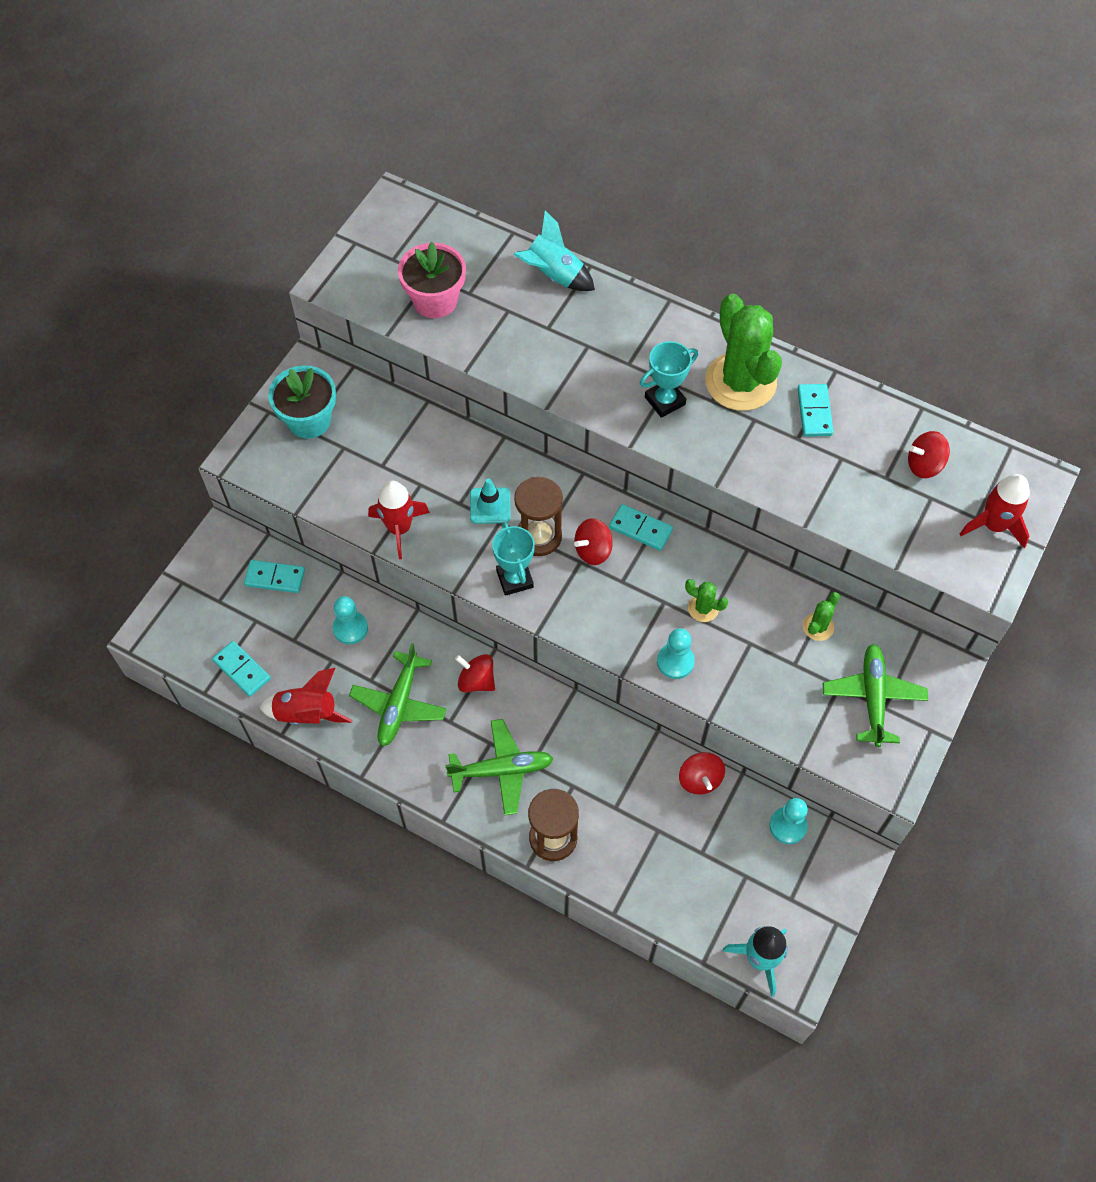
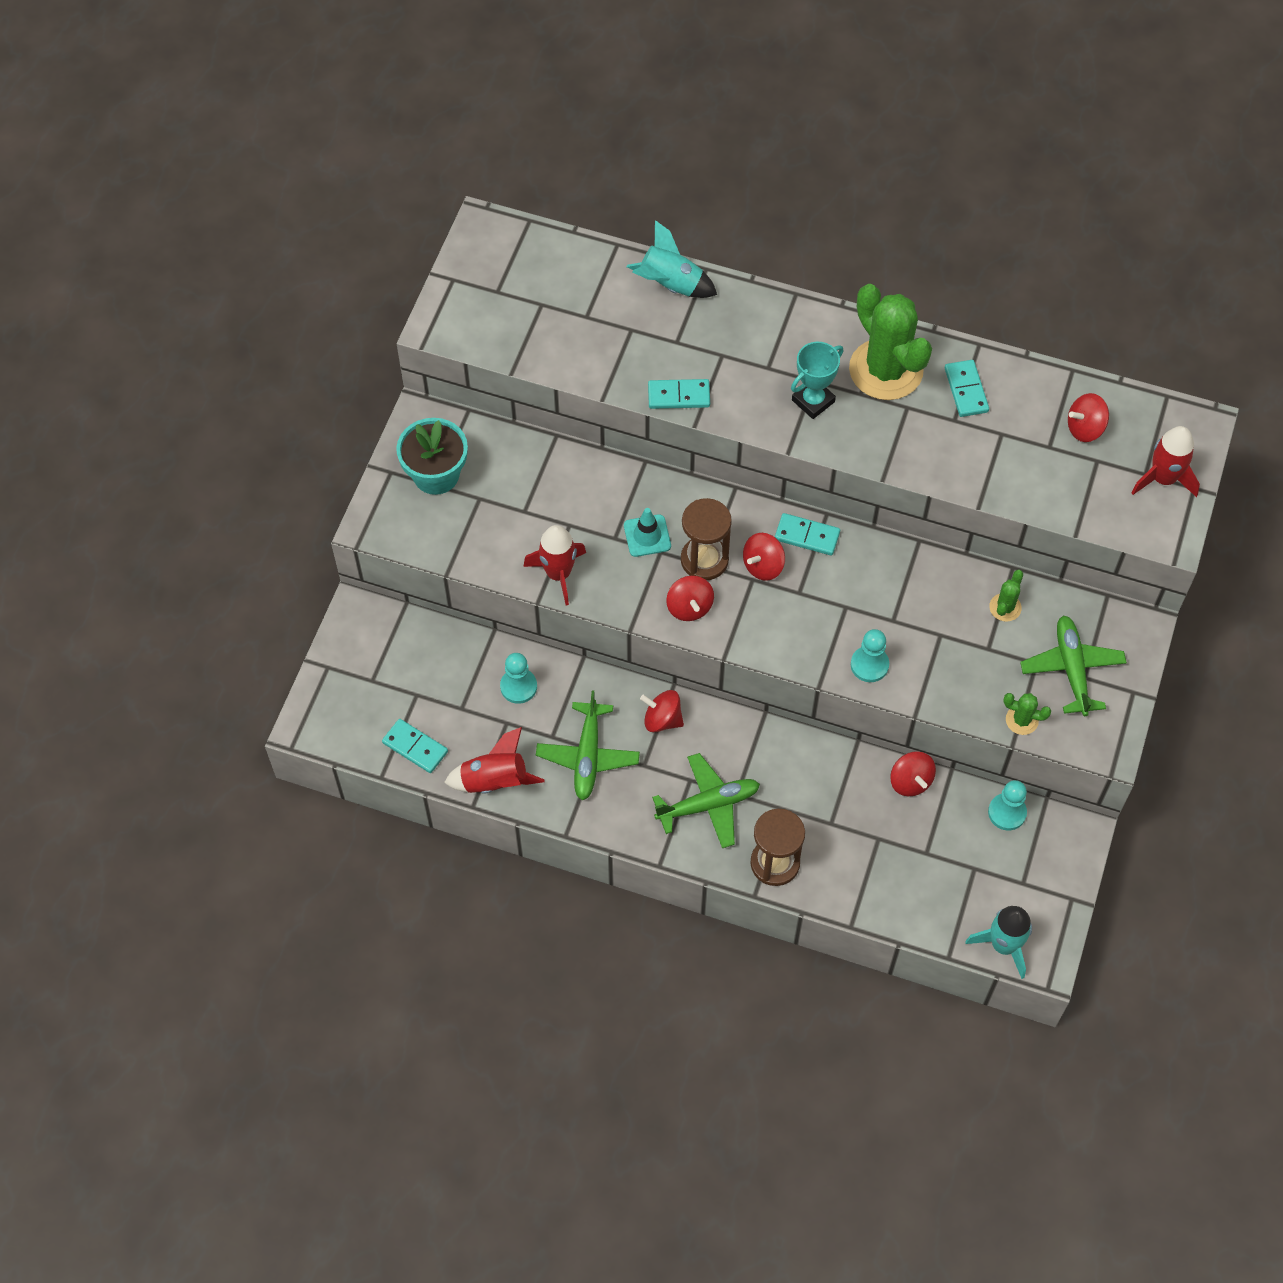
camera: 10 degrees left, 0 degrees up
turquoise domino [244,560,305,593] -> turquoise domino moved to [648,379,710,409]
pink flower pot [398,242,466,318] -> none
turquoise trophy [492,522,535,596] -> red spinning top [666,576,714,621]
green cactus [685,579,728,622] -> green cactus moved to [1003,693,1051,735]

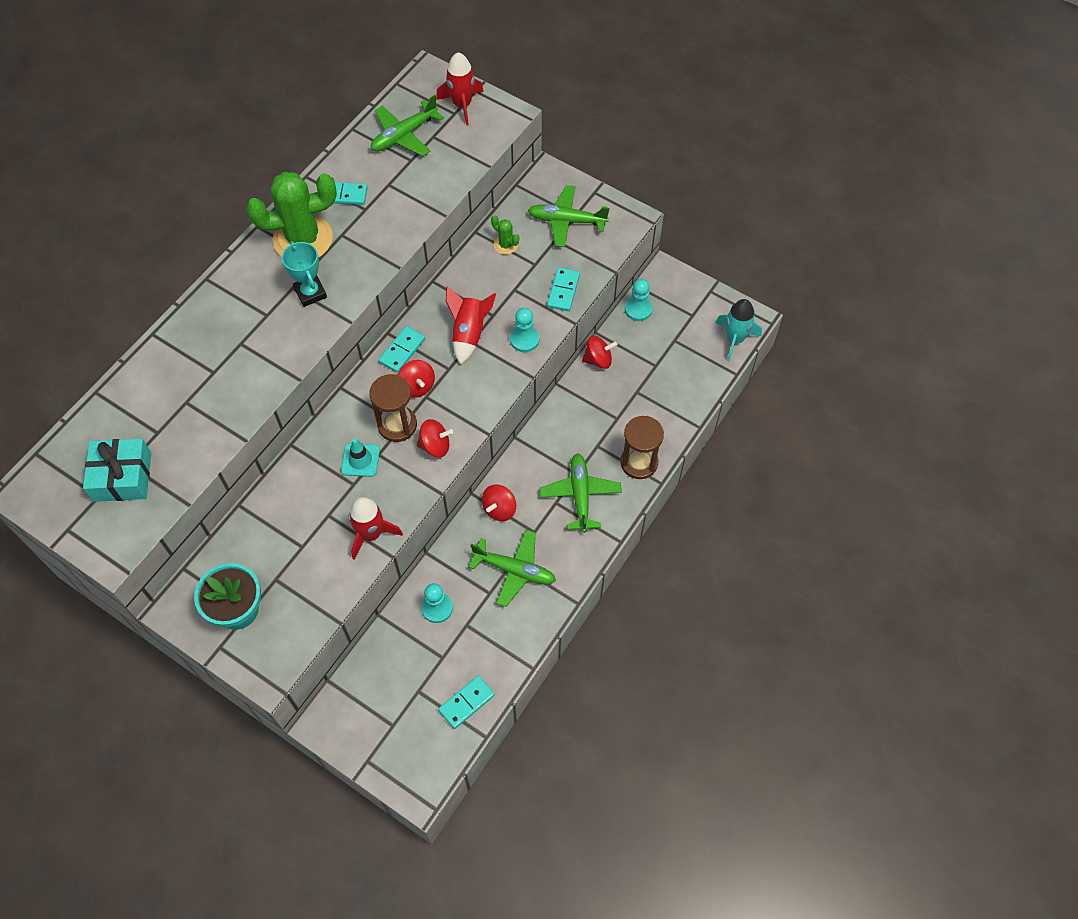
camera: 75 degrees left, 0 degrees up
red rocket [444,727,544,794] -> red rocket moved to [446,286,496,365]
turquoise rocket [627,220,717,298] -> none
turquoise domino [648,379,710,409] -> turquoise domino moved to [547,267,580,311]
green cactus [1003,693,1051,735] -> none
red spinning top [1068,393,1109,442] -> green plane [371,95,444,156]
none -> turquoise gift [83,439,151,502]

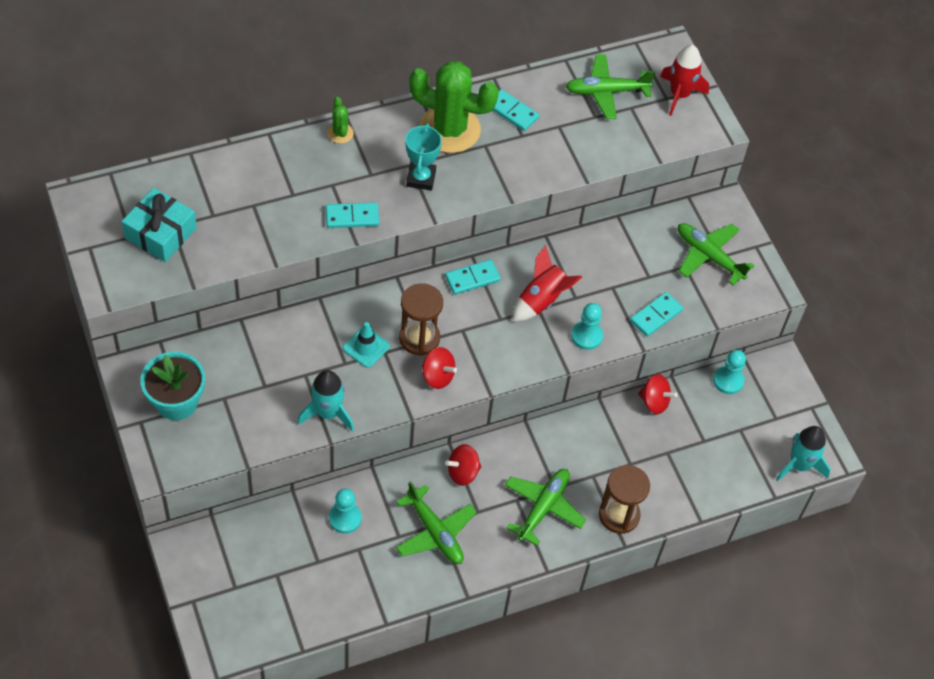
camera: 30 degrees right, 5 degrees down
red rocket [349,497,403,560] -> turquoise rocket [297,370,354,432]
red spinning top [398,360,435,398] -> none
turquoise domino [438,676,495,729] -> turquoise domino moved to [326,202,379,228]
green cactus [491,215,519,255] -> green cactus moved to [327,97,354,144]

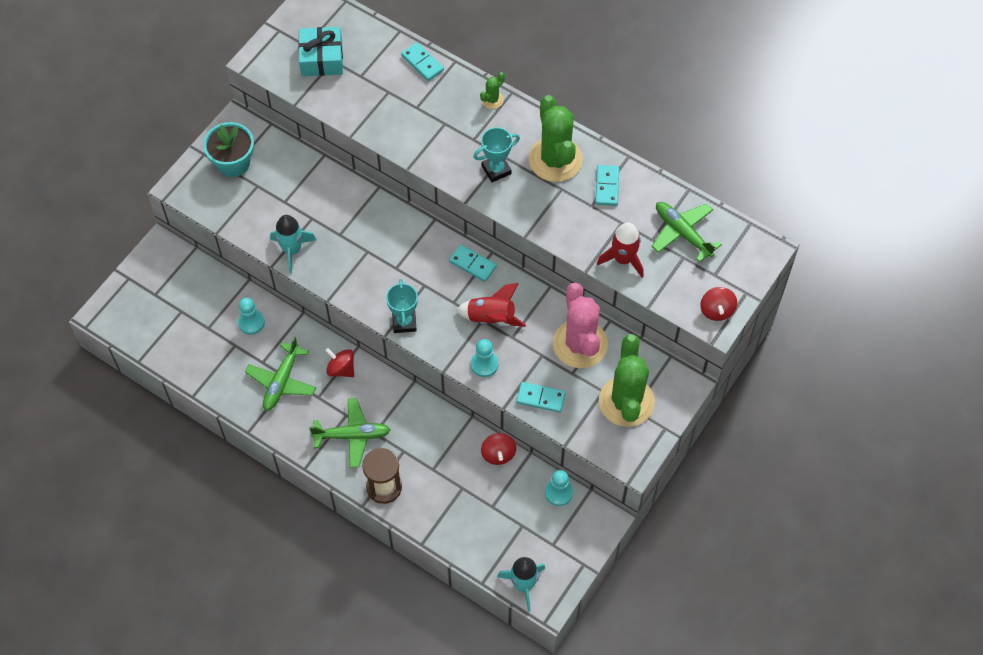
camera: 60 degrees right, 5 degrees up
turquoise domino [326,202,379,228] -> turquoise domino moved to [401,42,444,81]
turquoise traffic cone [343,322,390,368] -> none
brown hourglass [399,283,443,356] -> none
red spinning top [422,347,457,389] -> red spinning top moved to [700,287,737,321]
red rocket [660,45,709,116] -> red rocket moved to [597,222,644,277]
green plane [678,223,754,285] -> green cactus [599,334,655,427]
none -> turquoise trophy [386,279,418,333]
none -> pink cactus [553,282,608,368]

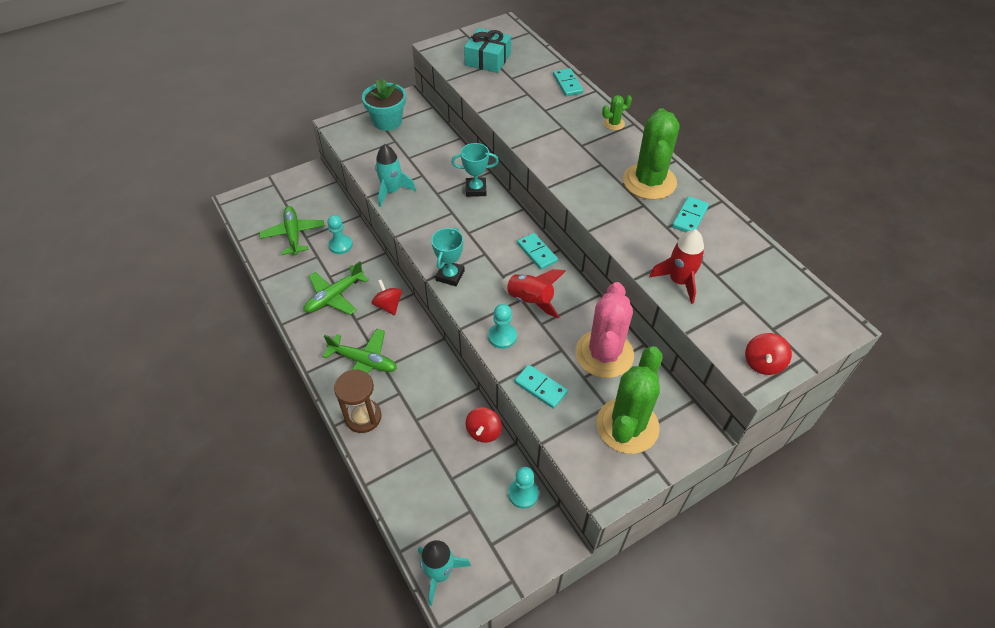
camera: 25 degrees right, 10 degrees down
turquoise trophy [473,127,520,182] -> turquoise trophy moved to [452,143,499,197]
green plane [652,202,722,262] -> green plane moved to [259,206,325,255]

